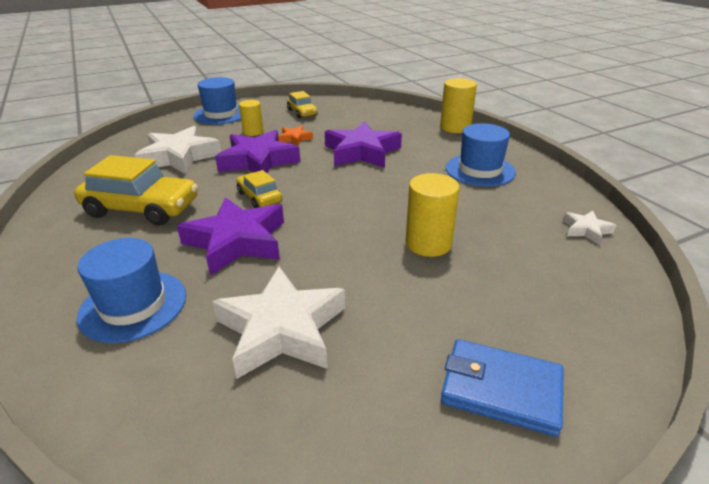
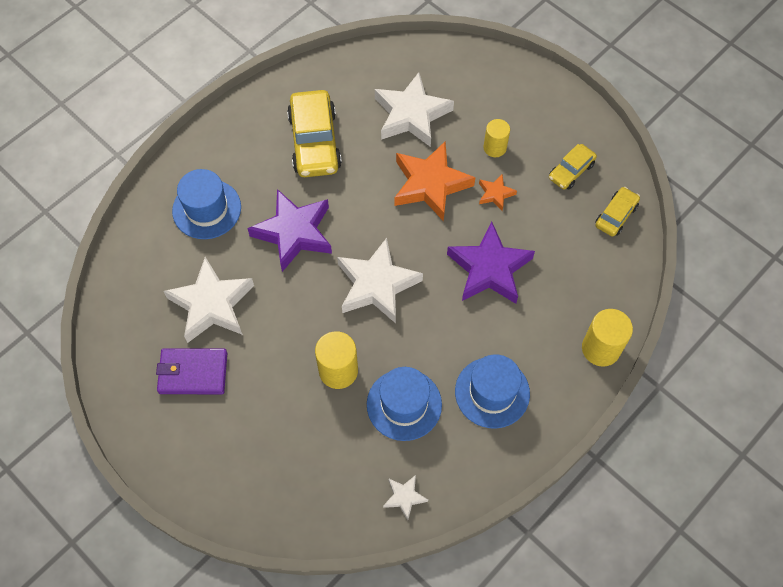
camera: 70 degrees right, 30 degrees up
blue hat [193,77,241,124] -> blue hat moved to [367,367,442,441]
purple star [215,130,300,173] -> orange star [395,142,475,222]
yellow car [236,170,282,208] -> yellow car moved to [595,187,640,237]
blue wallet [441,339,564,437] -> none
none -> purple wallet [156,348,227,394]
none -> white star [337,238,423,323]

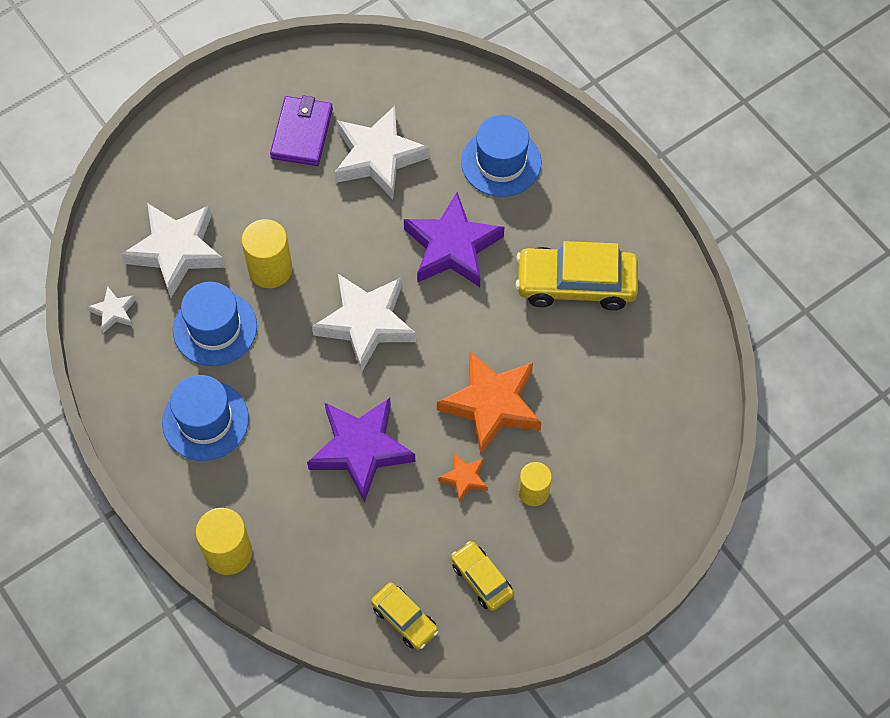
camera: 100 degrees right, 0 degrees up
white star [375,72,454,147] -> white star moved to [121,203,225,298]

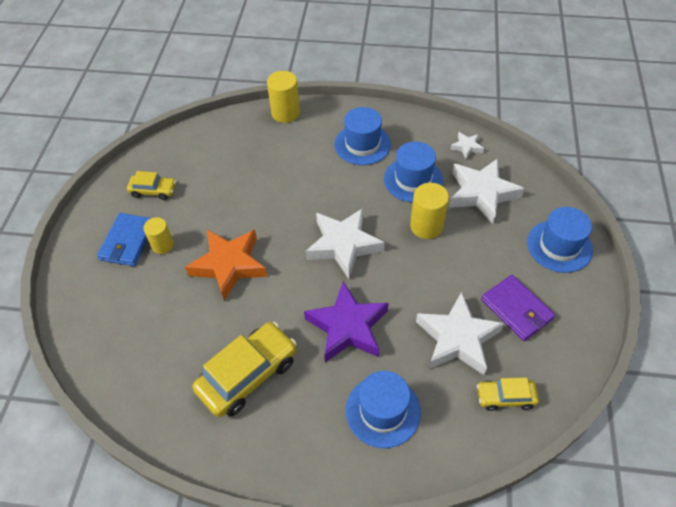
camera: 135 degrees right, 10 degrees down
purple star [307,398,415,502] -> none
yellow car [371,582,438,650] -> yellow car moved to [477,377,539,411]
orange star [438,452,488,503] -> none
none -> blue wallet [97,213,151,266]
none -> blue hat [527,207,593,273]

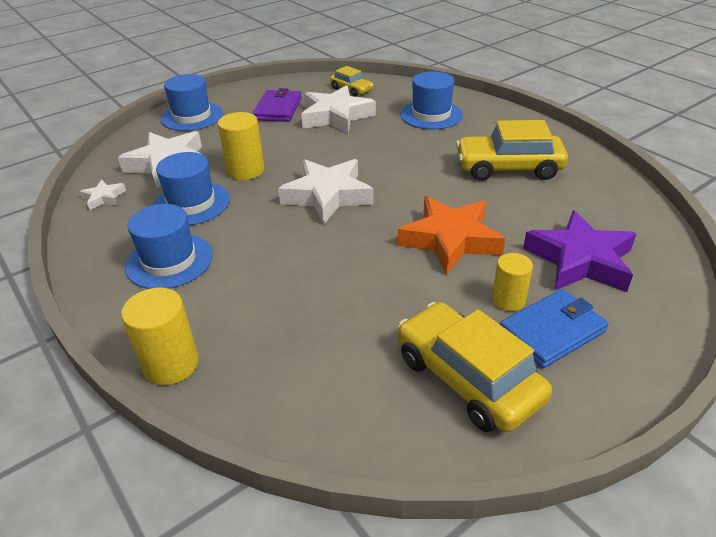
camera: 135 degrees left, 15 degrees down
yellow car [127,171,176,200] -> yellow car [398,302,552,432], size x1.83
purple star [304,281,389,362] -> purple star moved to [523,210,637,292]

